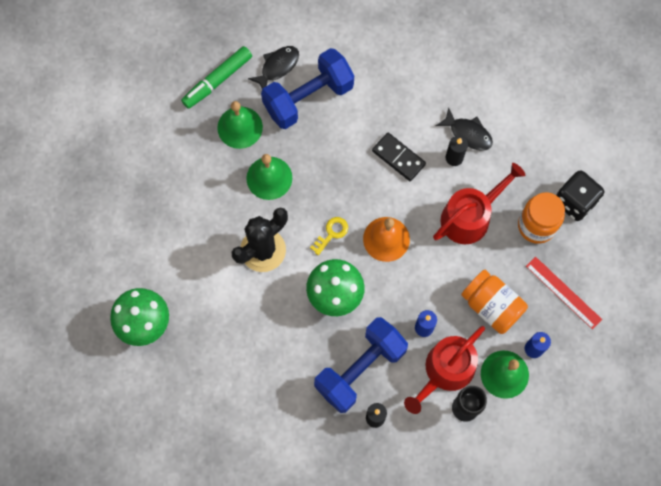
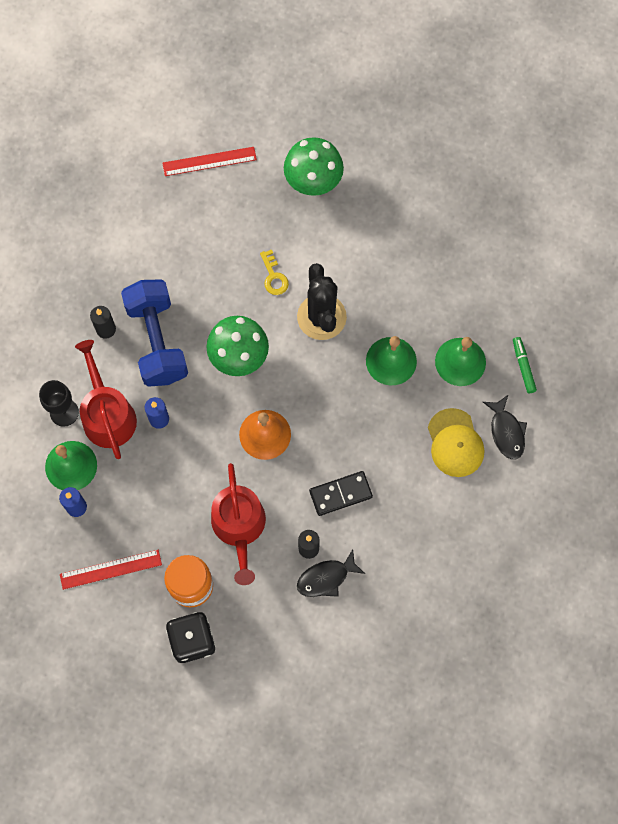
camera: 120 degrees right, 0 degrees up
green marker [181,46,252,109] -> green marker [513,337,537,393], size x0.60
blue dumbbell [261,48,354,129] -> yellow cap [428,408,484,477]
yellow key [310,217,348,255] -> yellow key moved to [260,250,289,295]
orange jar [461,269,528,334] -> none
none -> red ruler [163,147,257,176]

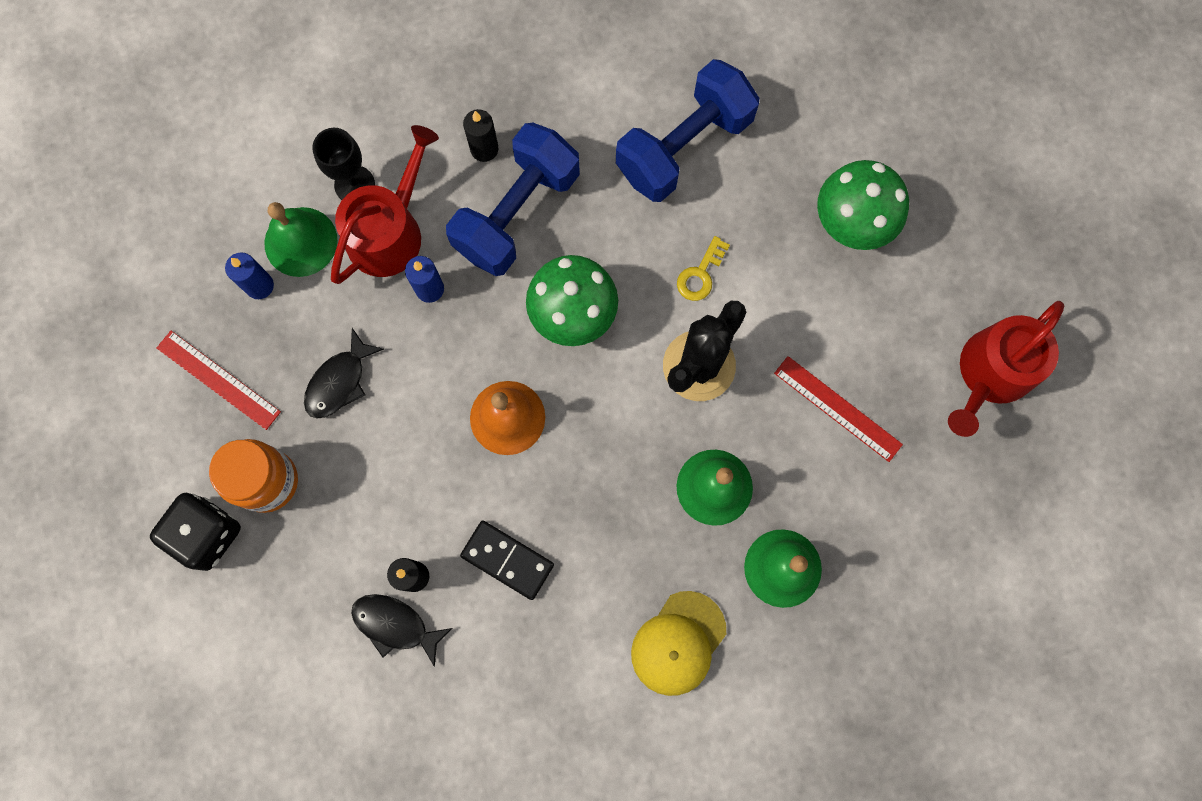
camera: 50 degrees right, 5 degrees up
red ruler [163,147,257,176] -> red ruler moved to [774,356,903,462]
red watering can [211,463,266,585] -> red watering can moved to [948,301,1064,437]
black fish [483,395,527,460] -> black fish moved to [304,328,384,418]
green marker [513,337,537,393] -> none
none -> blue dumbbell [616,59,760,202]

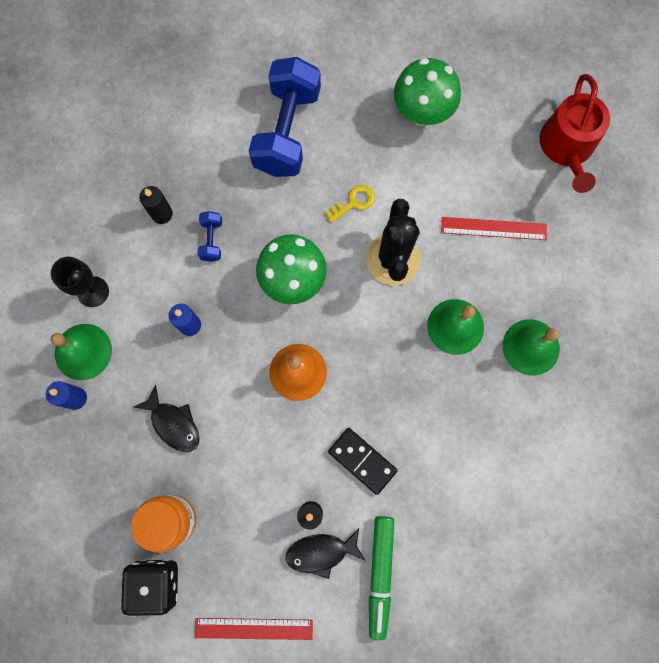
camera: 35 degrees left, 0 degrees up
red ruler [157,331,281,430] -> red ruler moved to [195,618,313,640]
black fish [304,328,384,418] -> black fish turned 45 degrees counterclockwise [134,385,200,452]
red watering can [331,125,439,284] -> none
blue dumbbell [446,123,580,276] -> blue dumbbell [197,211,222,262], size x0.43
black domino [460,521,554,600] -> black domino turned 45 degrees clockwise [328,428,398,495]
yellow cap [631,591,726,696] -> none
yellow key [677,236,730,301] -> yellow key turned 120 degrees counterclockwise [325,185,375,223]
none -> green marker [369,516,394,640]

